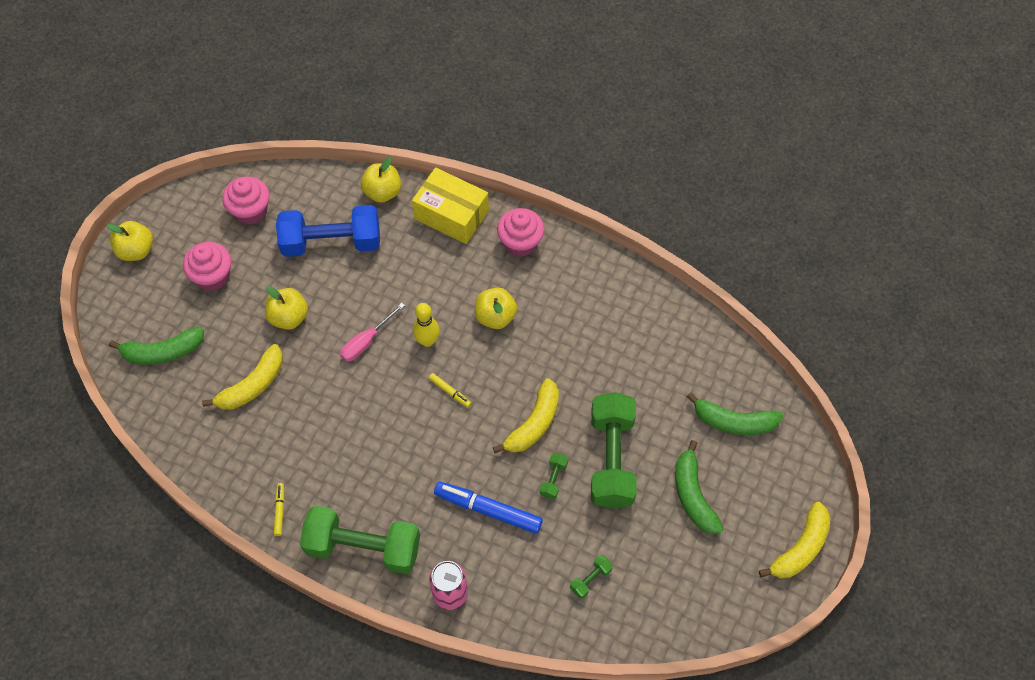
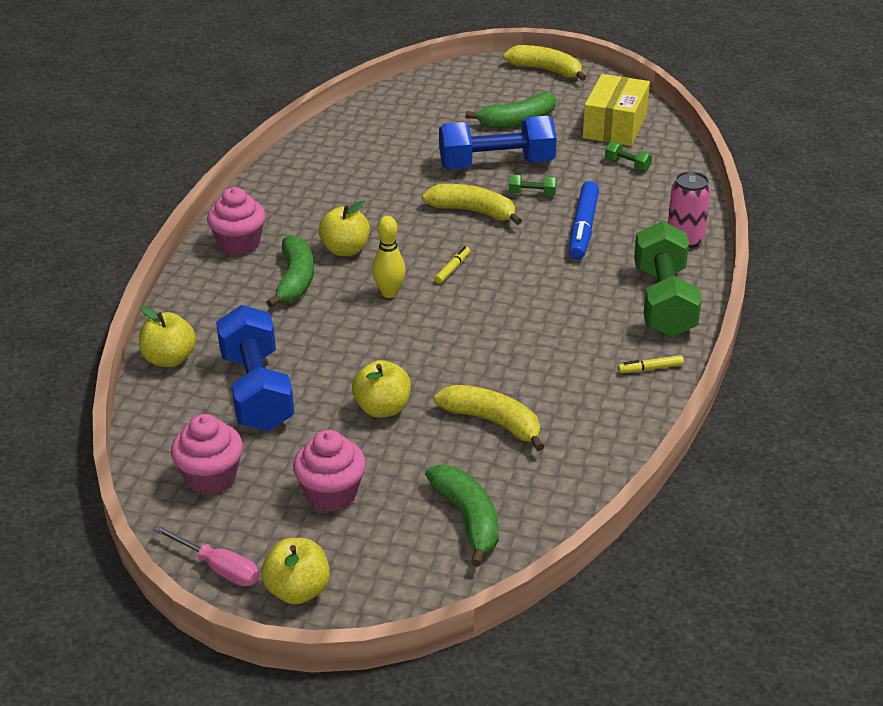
camera: 100 degrees left, 25 degrees down
pink screwdriver [340,302,405,362] -> pink screwdriver moved to [153,525,259,586]
yellow box [412,167,489,244] -> yellow box moved to [583,74,650,146]
green dumbbell [591,392,637,509] -> blue dumbbell [439,116,557,169]
green banana [687,392,783,435] -> green banana moved to [266,235,314,308]

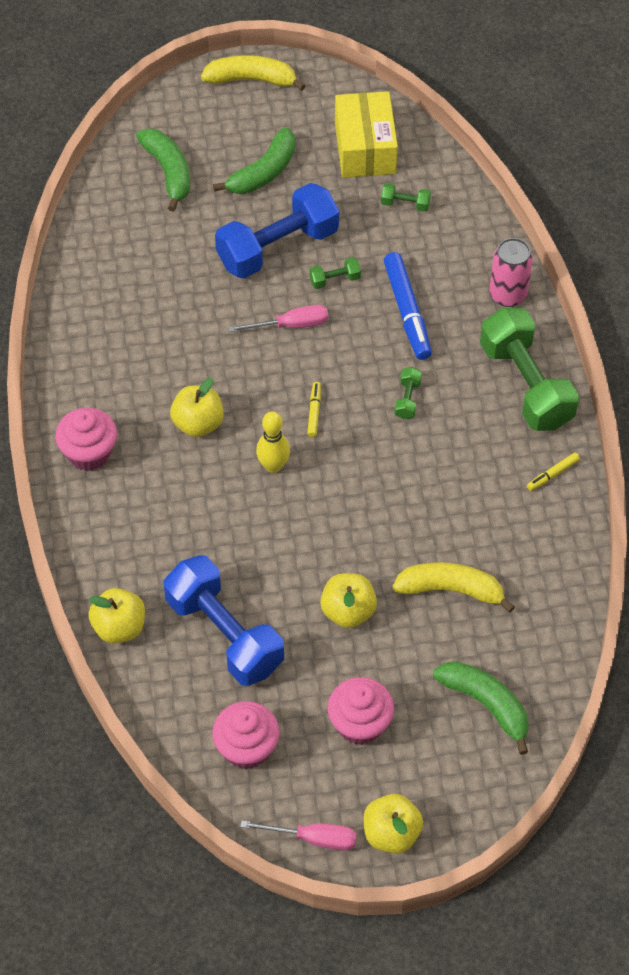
camera: 25 degrees left, 20 degrees up
green banana [266,235,314,308] -> green banana moved to [136,128,190,212]
yellow banana [422,184,522,225] -> pink screwdriver [228,305,328,332]
none -> green dumbbell [394,367,422,419]

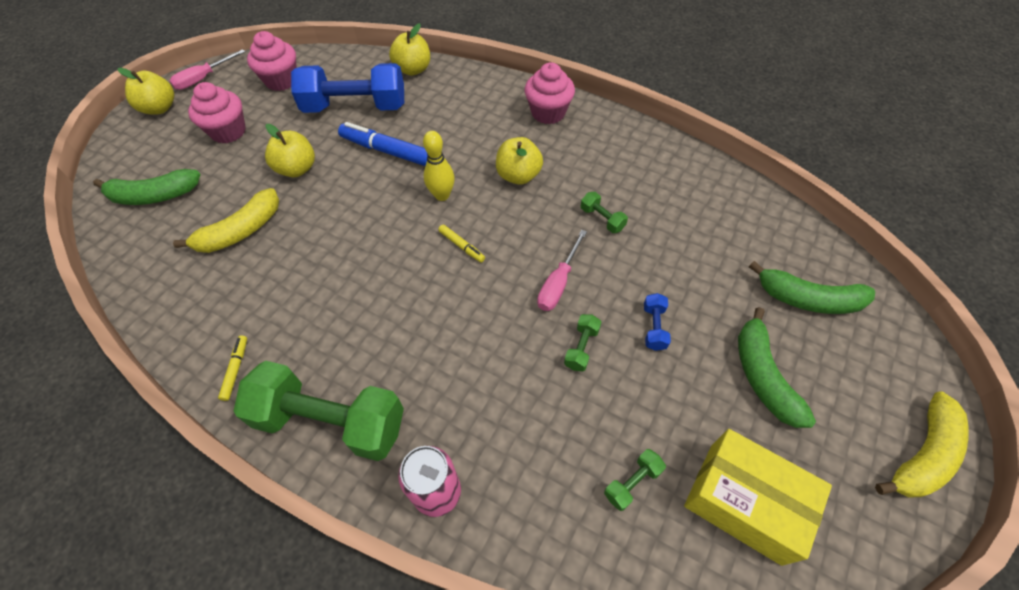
camera: 130 degrees right, 0 degrees up
blue dumbbell [215,183,339,279] -> blue dumbbell [644,293,671,351], size x0.40
blue marker [384,252,432,360] -> blue marker moved to [338,122,427,166]
green dumbbell [394,367,422,419] -> green dumbbell moved to [581,192,628,233]

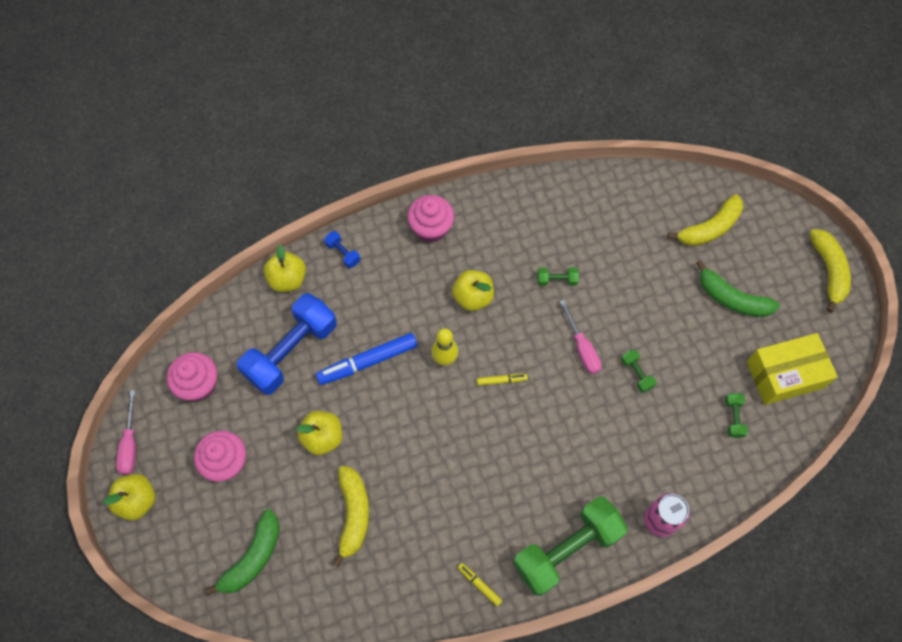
camera: 50 degrees left, 10 degrees up
blue dumbbell [644,293,671,351] -> blue dumbbell moved to [324,231,360,268]
green banana [749,261,875,314] -> yellow banana [667,194,743,246]

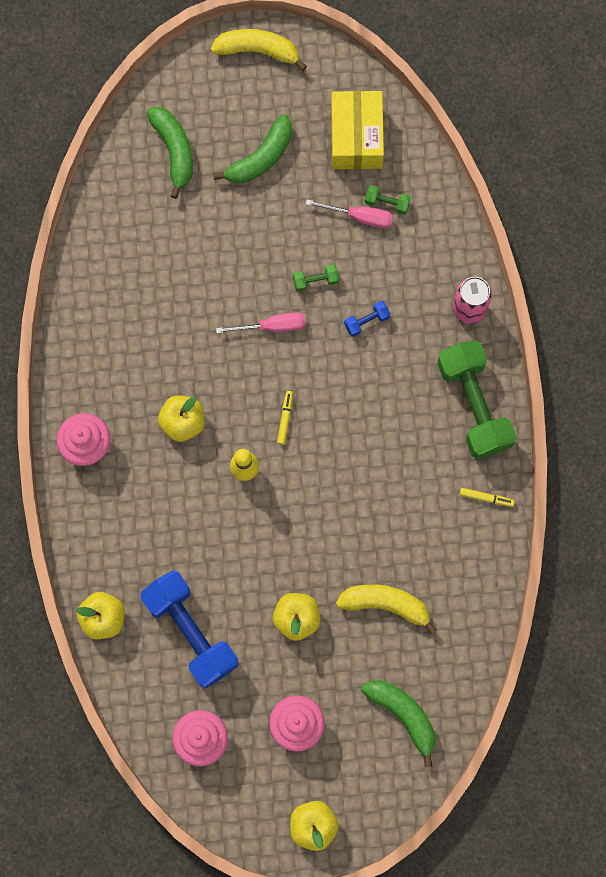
camera: 75 degrees left, 10 degrees up
pink screwdriver [116,390,136,475] -> pink screwdriver moved to [306,200,393,228]
blue marker [316,333,418,385] -> none
blue dumbbell [324,231,360,268] -> blue dumbbell moved to [344,301,390,337]
yellow marker [458,563,502,607] -> yellow marker turned 135 degrees counterclockwise [459,488,515,507]
green dumbbell [537,267,579,286] -> none
yellow banana [667,194,743,246] -> green banana [146,107,193,199]

